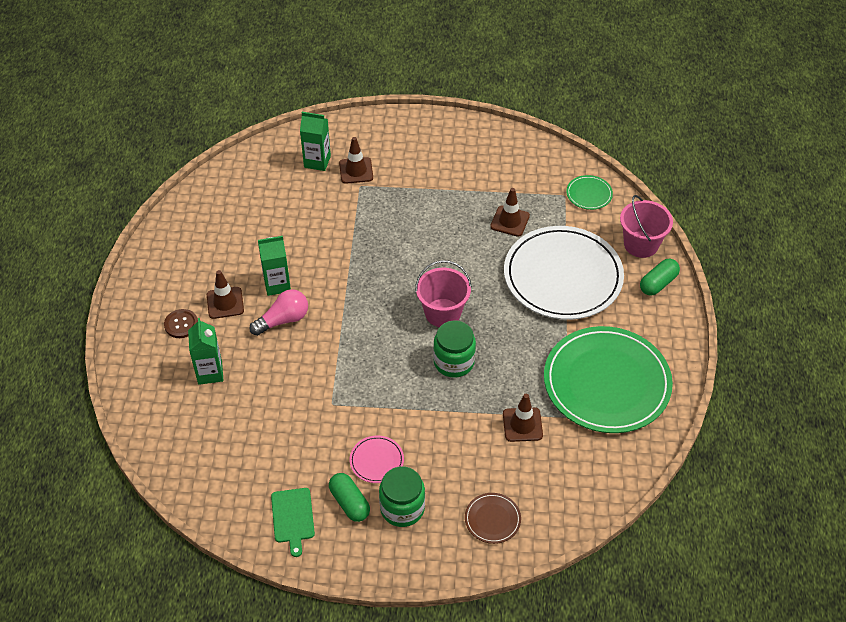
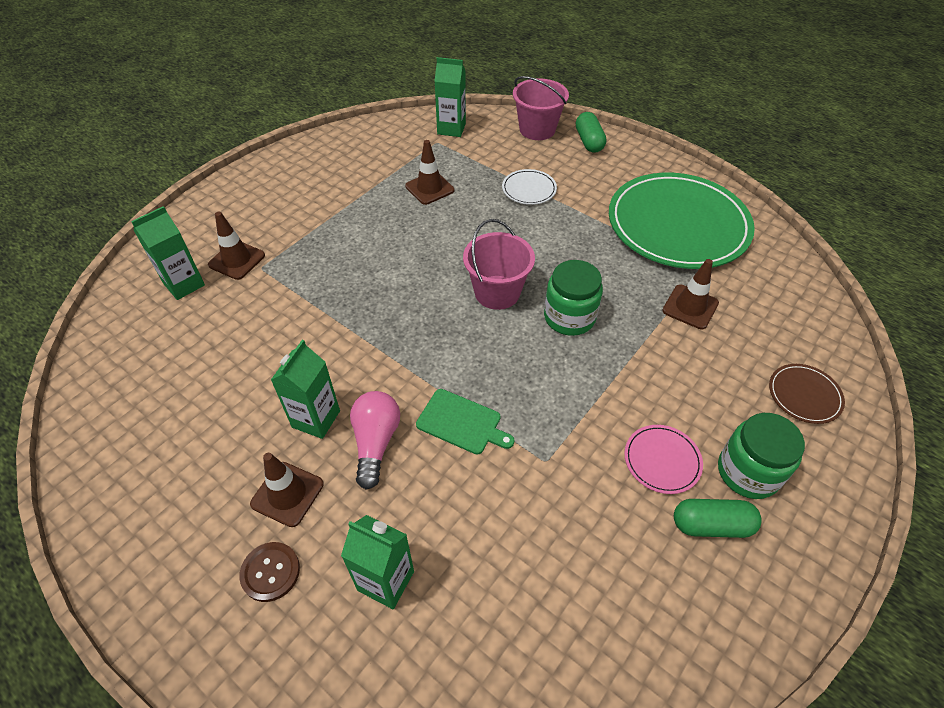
camera: 55 degrees left, 0 degrees up
green cutting board [271,488,315,557] -> green cutting board moved to [416,389,515,454]
white plate [504,226,624,320] -> white plate [502,169,557,205], size x0.41
green plate [566,175,613,210] -> green carton [435,57,466,137]

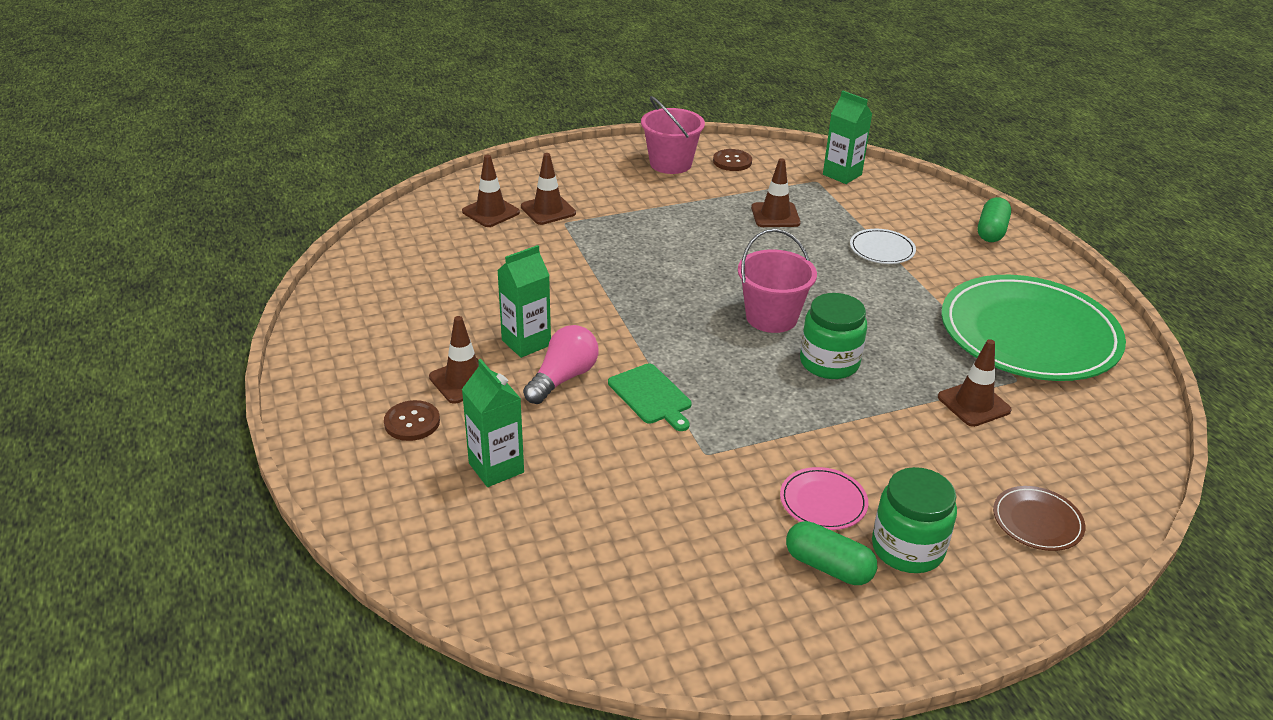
camera: 30 degrees right, 15 degrees down
green carton [131,206,205,300] -> brown traffic cone [462,155,520,227]
pink bucket [513,76,569,140] -> pink bucket moved to [641,96,705,174]
none -> brown button [713,149,752,171]

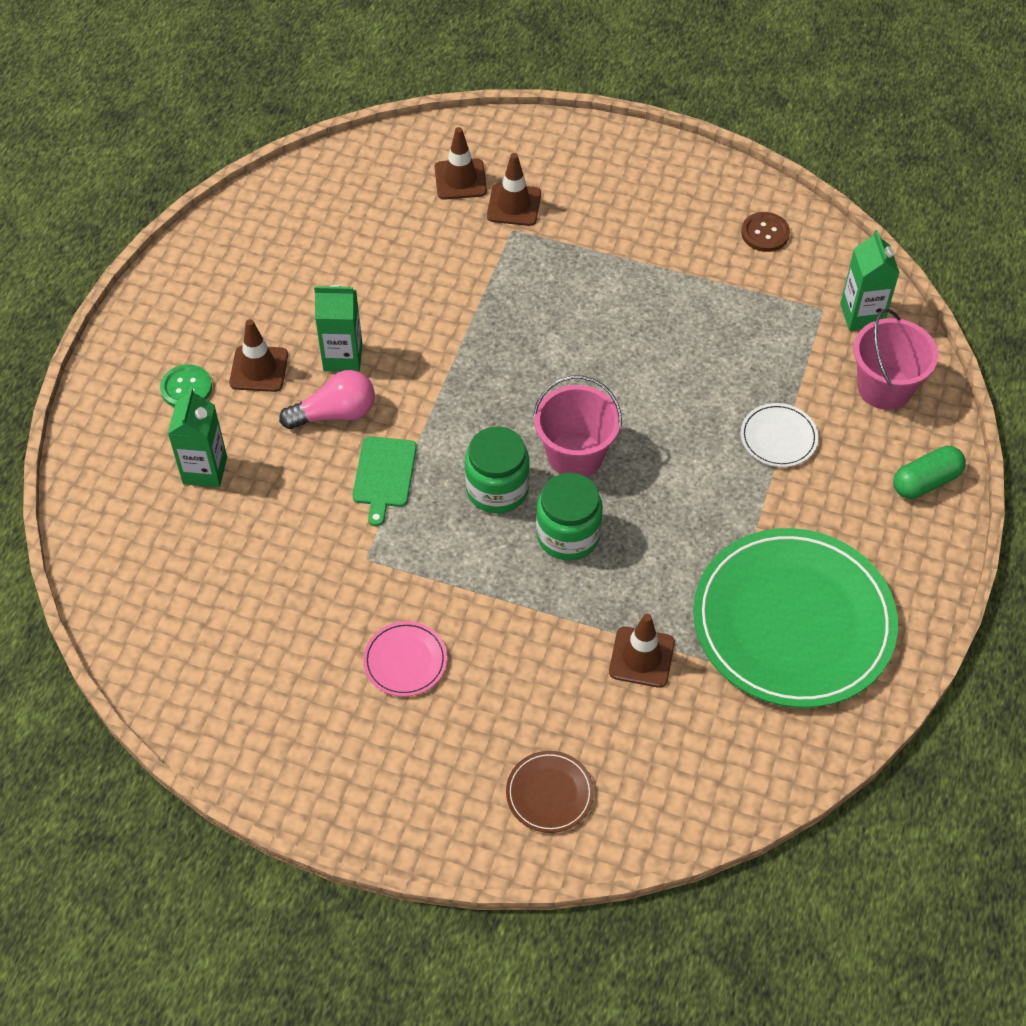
camera: 40 degrees right, 20 degrees up
brown button [384,400,440,441] -> green button [160,364,212,407]
pink bucket [641,96,705,174] -> pink bucket moved to [853,309,938,410]
brown traffic cone [751,158,801,227] -> none
green capsule [786,521,877,585] -> none
green jar [872,467,957,573] -> green jar moved to [465,427,530,514]

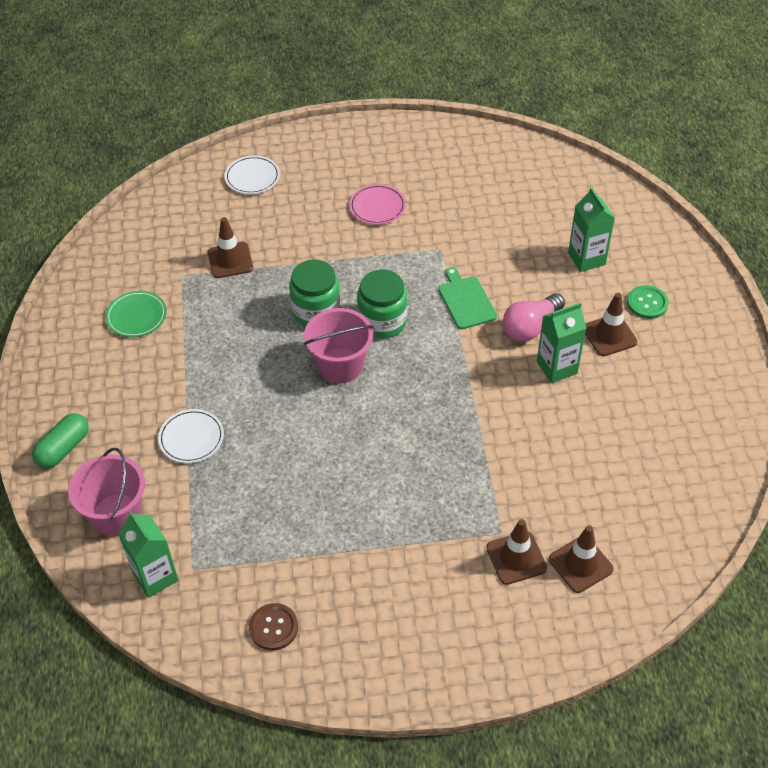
camera: 155 degrees right, 5 degrees down
brown plate [506,751,594,833] -> white plate [225,156,280,194]
green plate [693,528,898,708] -> green plate [106,291,167,337], size x0.41

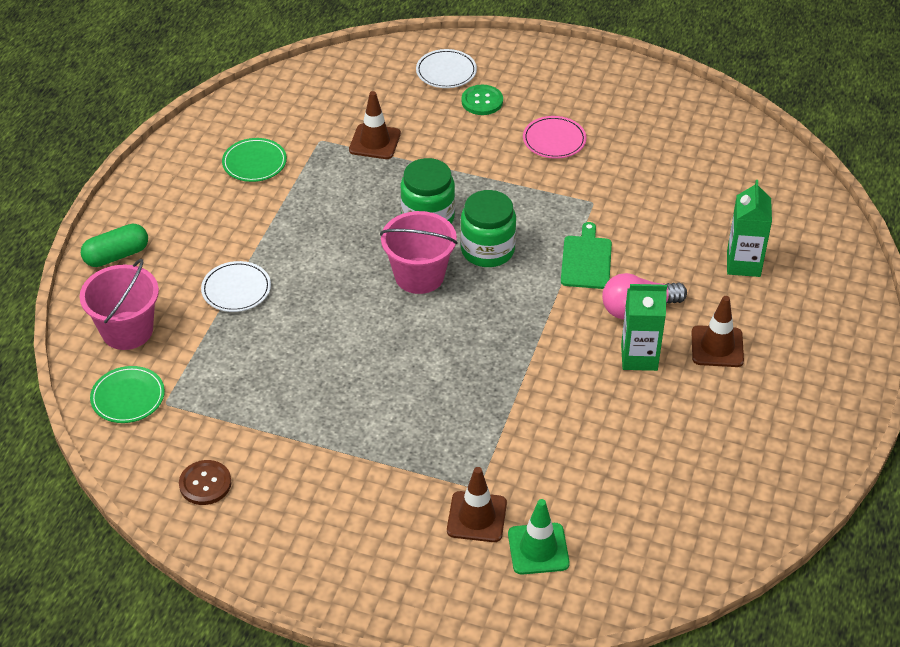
camera: 25 degrees right, 5 degrees down
green carton [118,510,179,598] -> green plate [90,366,165,423]
brown traffic cone [549,525,614,593] -> green traffic cone [508,499,570,575]
green button [627,285,669,319] -> green button moved to [461,85,503,115]

